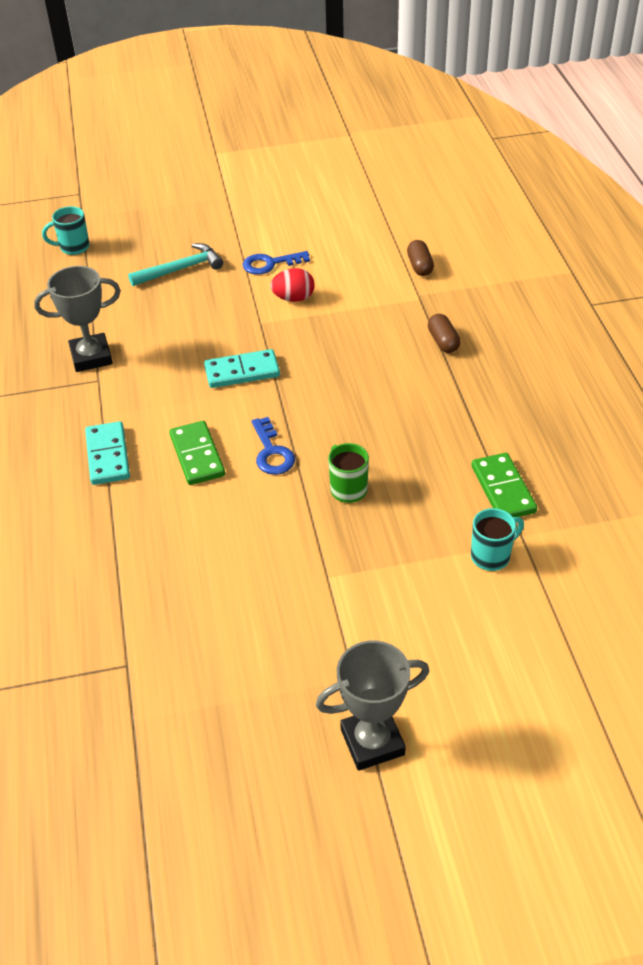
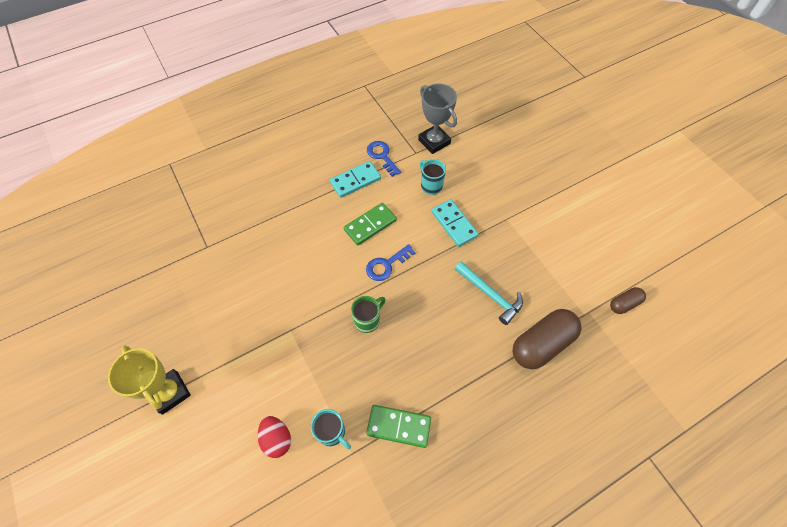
camera: 70 degrees right, 15 degrees up
turquoise mug [42,206,90,255] -> turquoise mug moved to [420,159,446,195]
turquoise hammer [128,243,223,286] -> turquoise hammer moved to [455,261,523,325]
blue key [243,251,310,275] -> blue key moved to [367,141,401,177]
red egg [270,268,315,302] -> red egg moved to [258,416,291,458]
grey trophy [316,640,429,771] -> yellow trophy [108,346,191,415]
brown capsule [428,314,461,353] -> brown capsule [513,309,581,369], size x1.93
green domino [471,453,537,517] -> green domino turned 45 degrees clockwise [366,405,431,448]

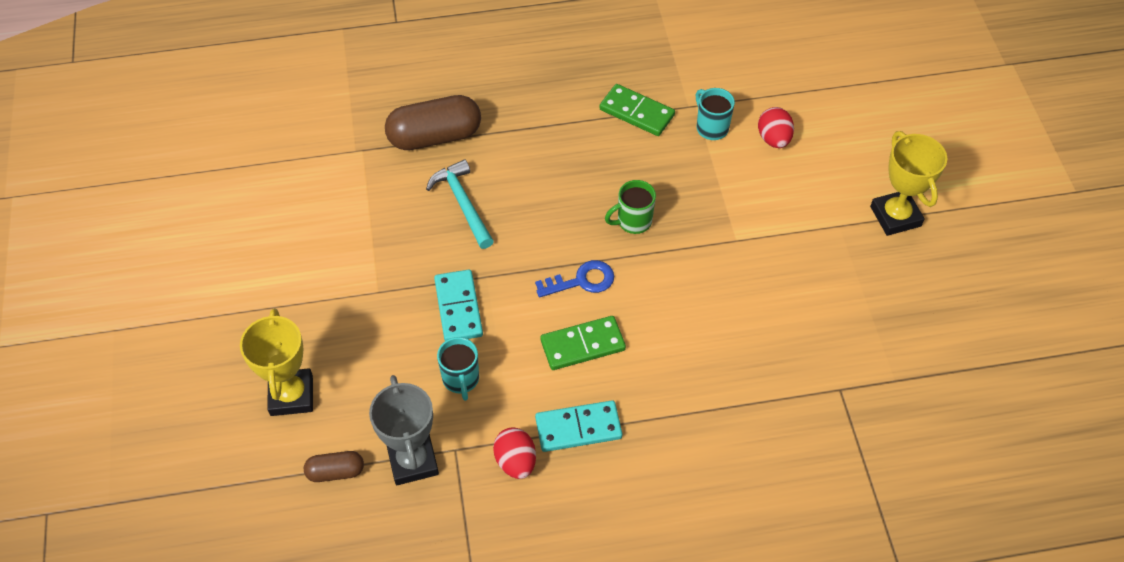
camera: 160 degrees left, 5 degrees down
blue key [367,141,401,177] -> red egg [493,427,536,479]
brown capsule [610,287,646,314] -> brown capsule moved to [304,451,364,482]
none -> yellow trophy [240,308,313,416]

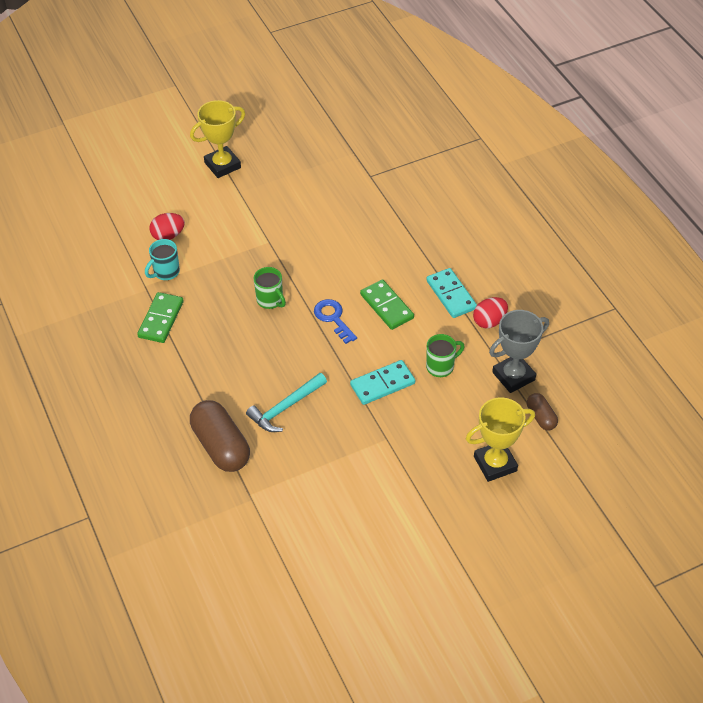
camera: 105 degrees left, 5 degrees down
turquoise mug [437,337,479,401] -> green mug [426,334,465,377]

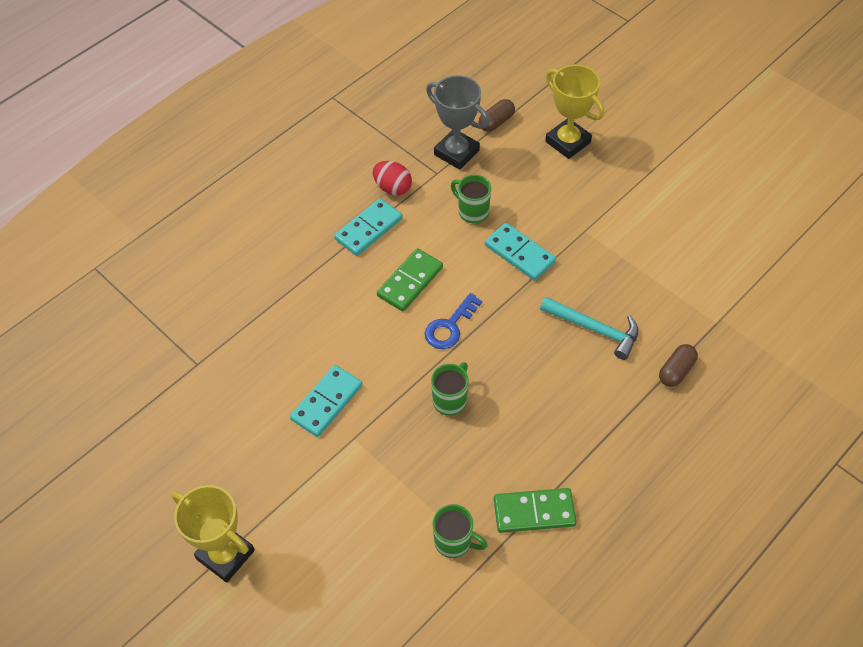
camera: 110 degrees left, 5 degrees up
turquoise mug [145,239,180,280] -> green mug [432,504,488,558]
red egg [149,213,185,240] -> none
brown capsule [190,400,250,472] -> brown capsule [659,344,698,387], size x0.52
none -> turquoise domino [290,365,362,437]

